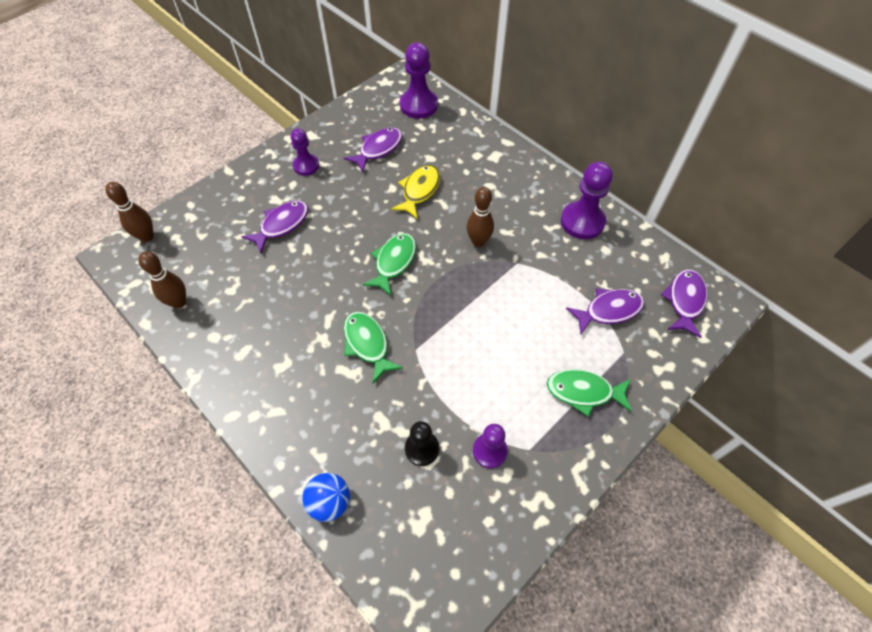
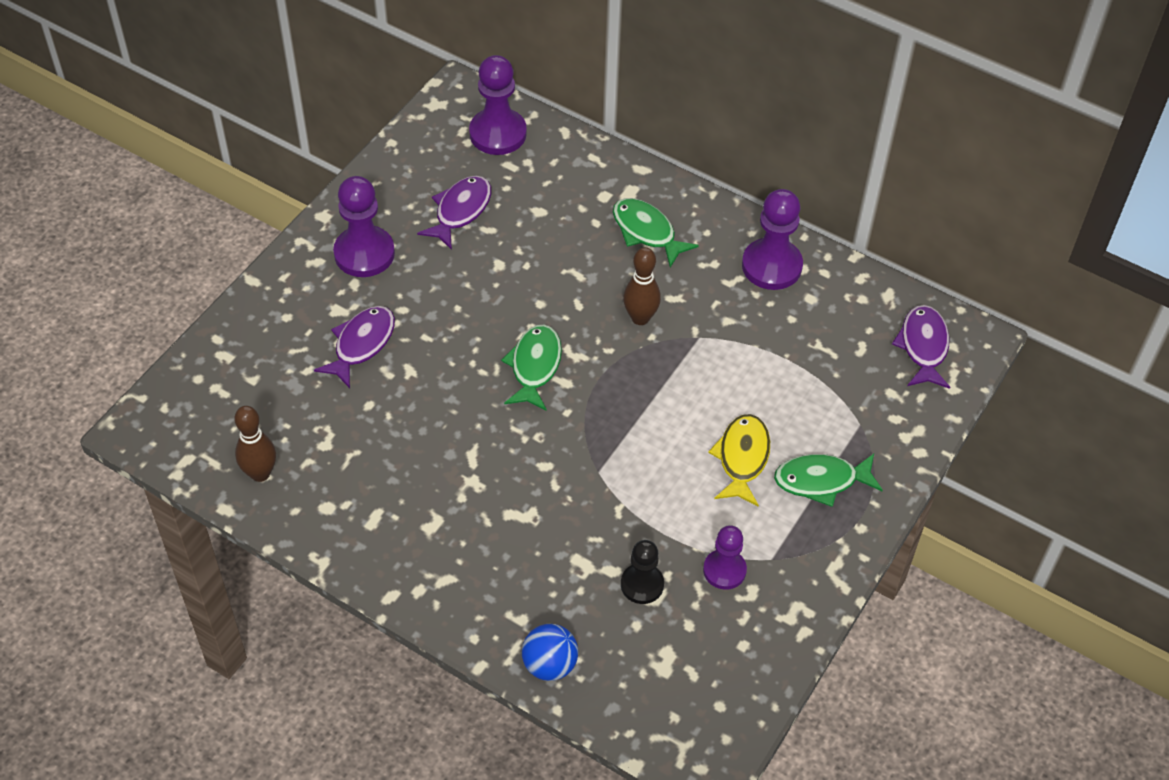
camera: 15 degrees left, 5 degrees down
brown bowling pin [105,182,154,242] -> none
purple pawn [290,128,319,176] -> purple pawn [333,176,395,277], size x1.58
green fish [344,312,403,384] -> green fish moved to [613,198,699,268]
yellow fish [391,165,440,218] -> yellow fish moved to [708,414,770,507]
purple fish [566,288,645,334] -> none

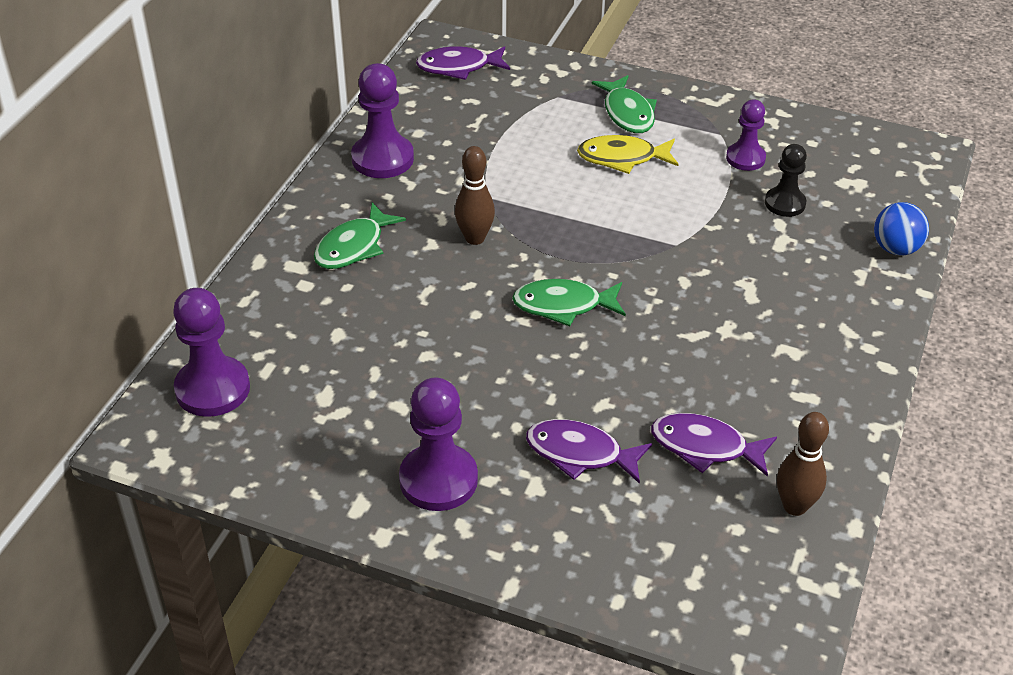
camera: 100 degrees left, 10 degrees down
purple fish [417,176,491,250] -> purple fish moved to [651,413,777,477]

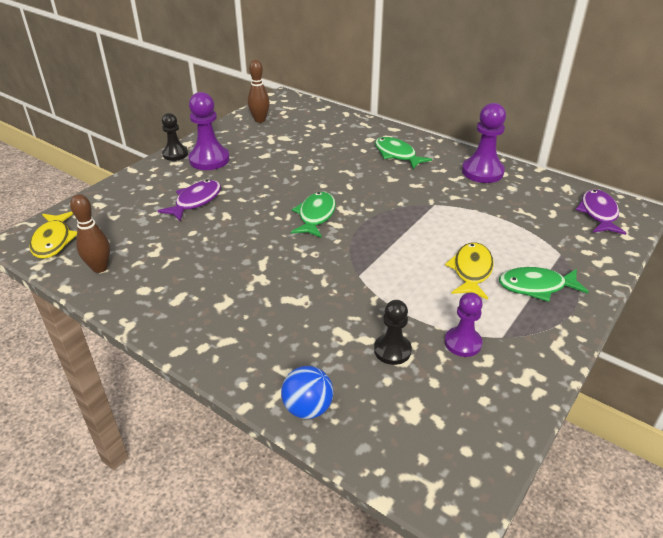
camera: 105 degrees right, 5 degrees down
purple pawn [173,288,250,417] -> none
brown bowling pin [455,146,495,245] -> brown bowling pin moved to [248,60,270,123]
purple fish [651,413,777,477] -> none
none -> yellow fish [29,211,77,259]
none -> black pawn [162,113,188,161]

